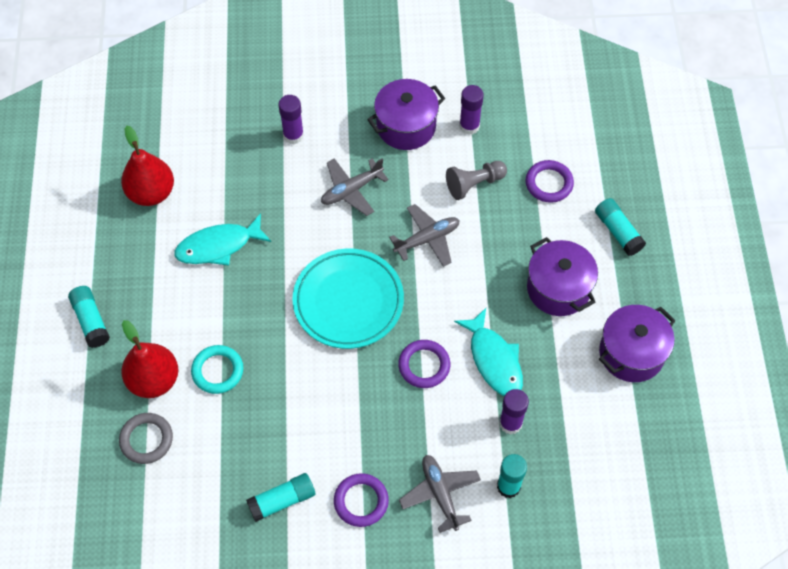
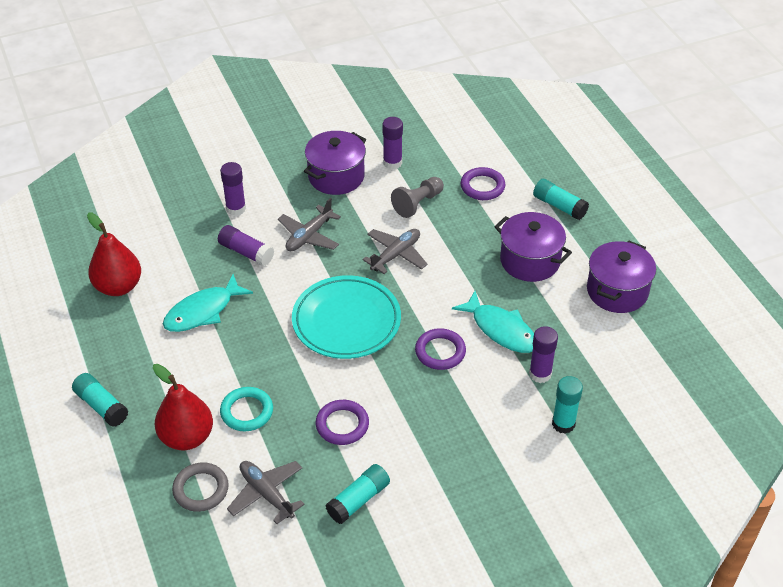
camera: 20 degrees left, 15 degrees down
purple ring [334,473,389,527] -> purple ring moved to [316,400,369,445]
grey plane [399,455,481,533] -> grey plane moved to [227,461,305,524]
none -> purple glue stick [218,225,274,266]

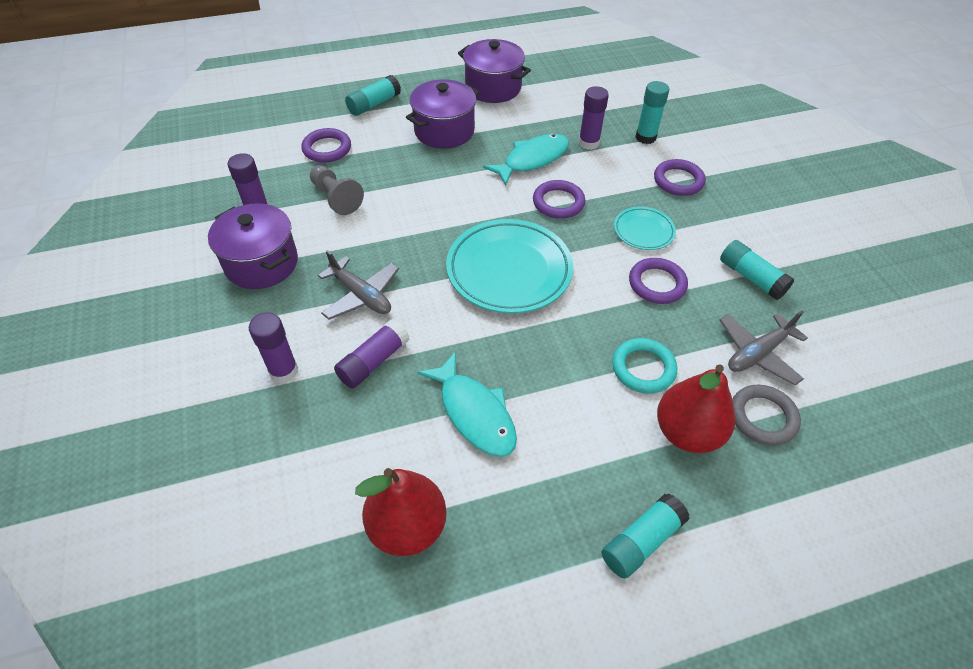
camera: 85 degrees left, 5 degrees up
grey plane [362,229,428,274] -> none
none -> turquoise plate [614,207,676,250]
none -> purple ring [654,159,706,196]

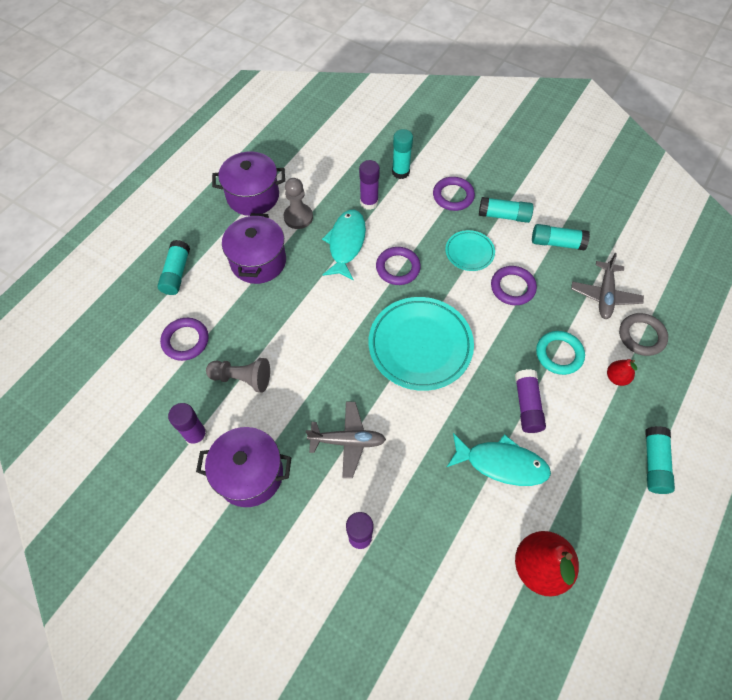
camera: 40 degrees left, 10 degrees up
purple glue stick [334,319,410,388] -> purple glue stick moved to [515,369,546,433]
red pear [657,364,735,453] -> red pear [607,359,637,386], size x0.50
none -> grey pawn [284,178,313,229]
none -> turquoise glue stick [479,197,534,223]

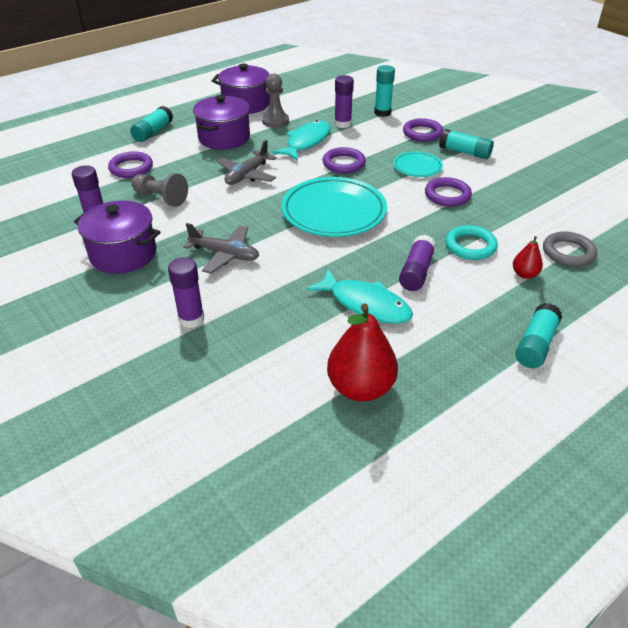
camera: 20 degrees right, 20 degrees down
turquoise glue stick [532,224,590,250] -> none
grey plane [571,253,644,319] -> grey plane moved to [217,140,277,185]

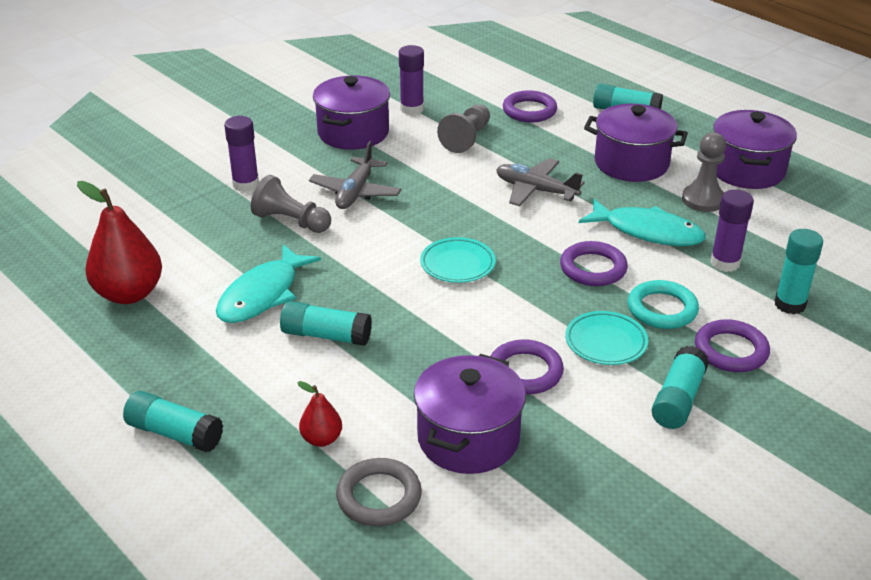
camera: 85 degrees right, 5 degrees down
turquoise plate [281,177,387,237] -> turquoise plate [420,237,496,283], size x0.51
purple glue stick [399,235,436,291] -> turquoise glue stick [280,301,372,346]
turquoise ring [445,225,498,260] -> turquoise ring moved to [628,280,699,329]
none -> grey pawn [251,175,331,233]
none -> purple pot [414,354,526,474]

